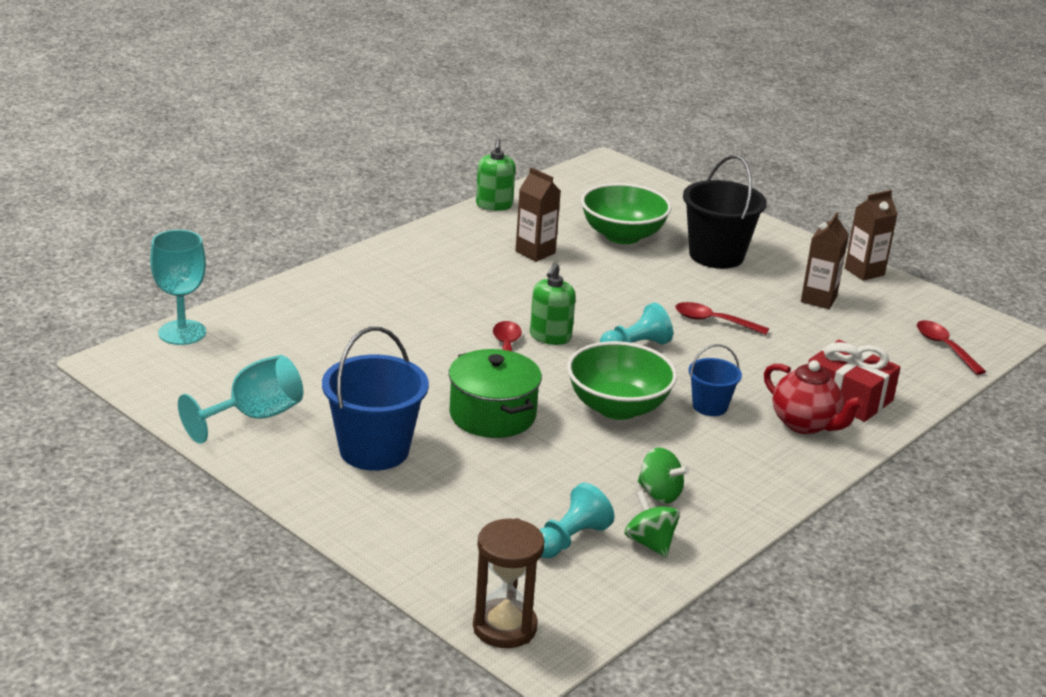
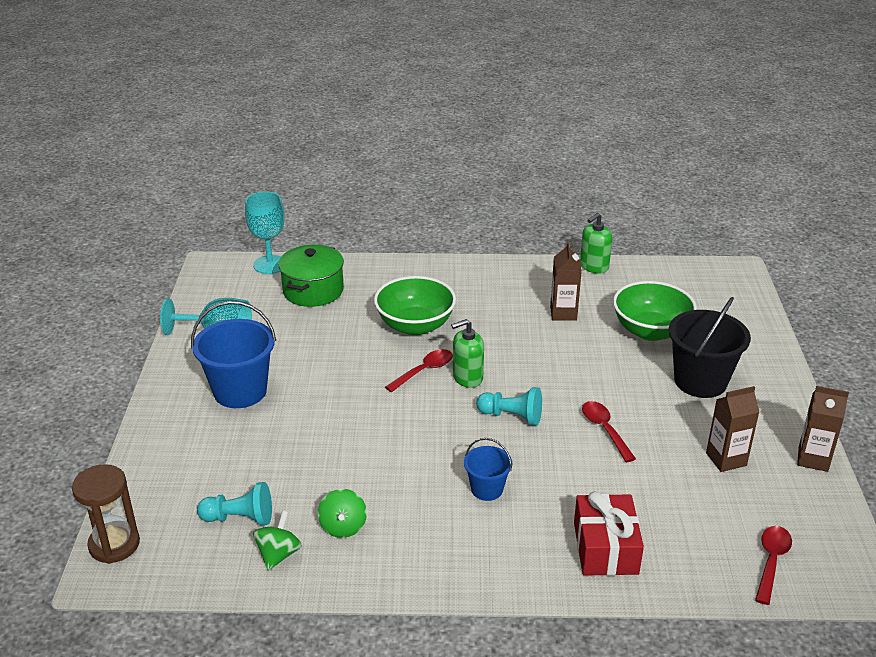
camera: 50 degrees right, 5 degrees up
green pot [449,349,542,438] -> green pot moved to [278,245,344,307]
green bowl [567,341,677,420] -> green bowl moved to [374,276,456,335]
red teapot [764,360,864,434] -> none

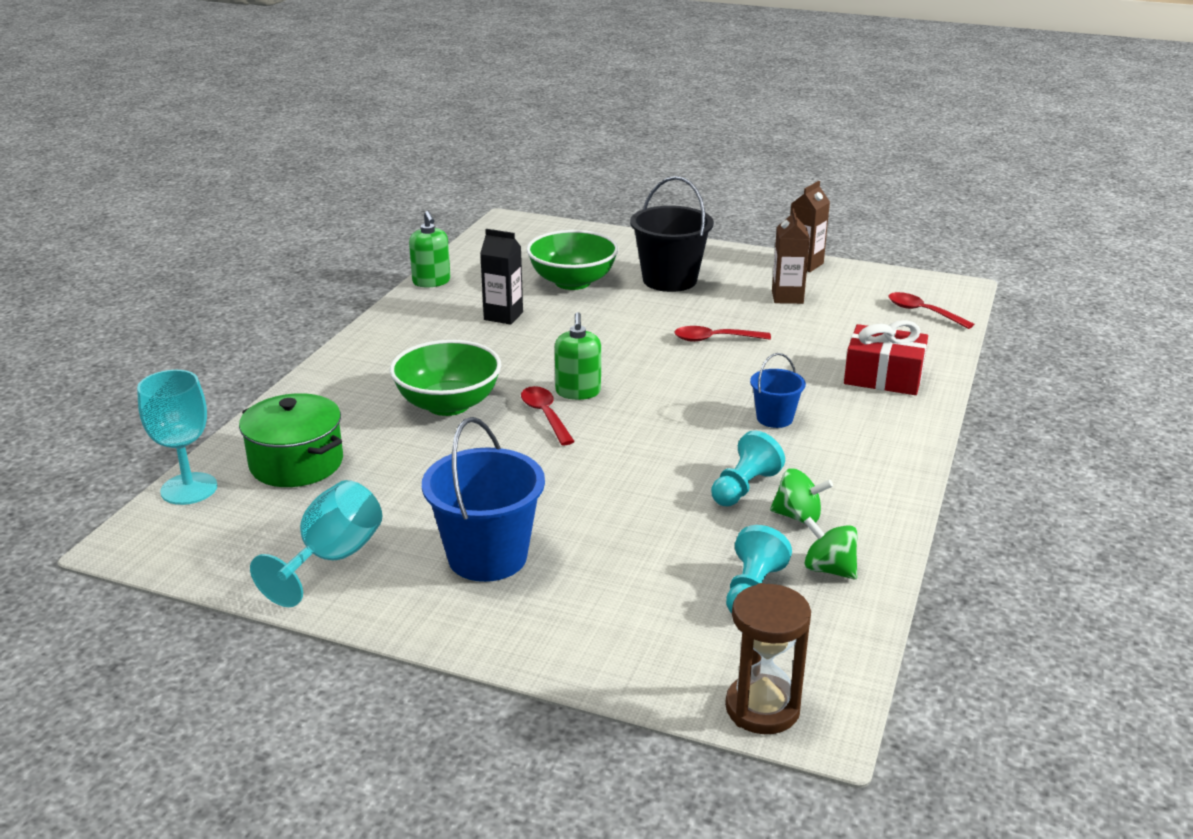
camera: 70 degrees left, 5 degrees down
turquoise pawn [476,387,542,426] -> turquoise pawn moved to [711,430,785,506]
brown carton [550,242,582,321] -> black carton [480,229,523,325]

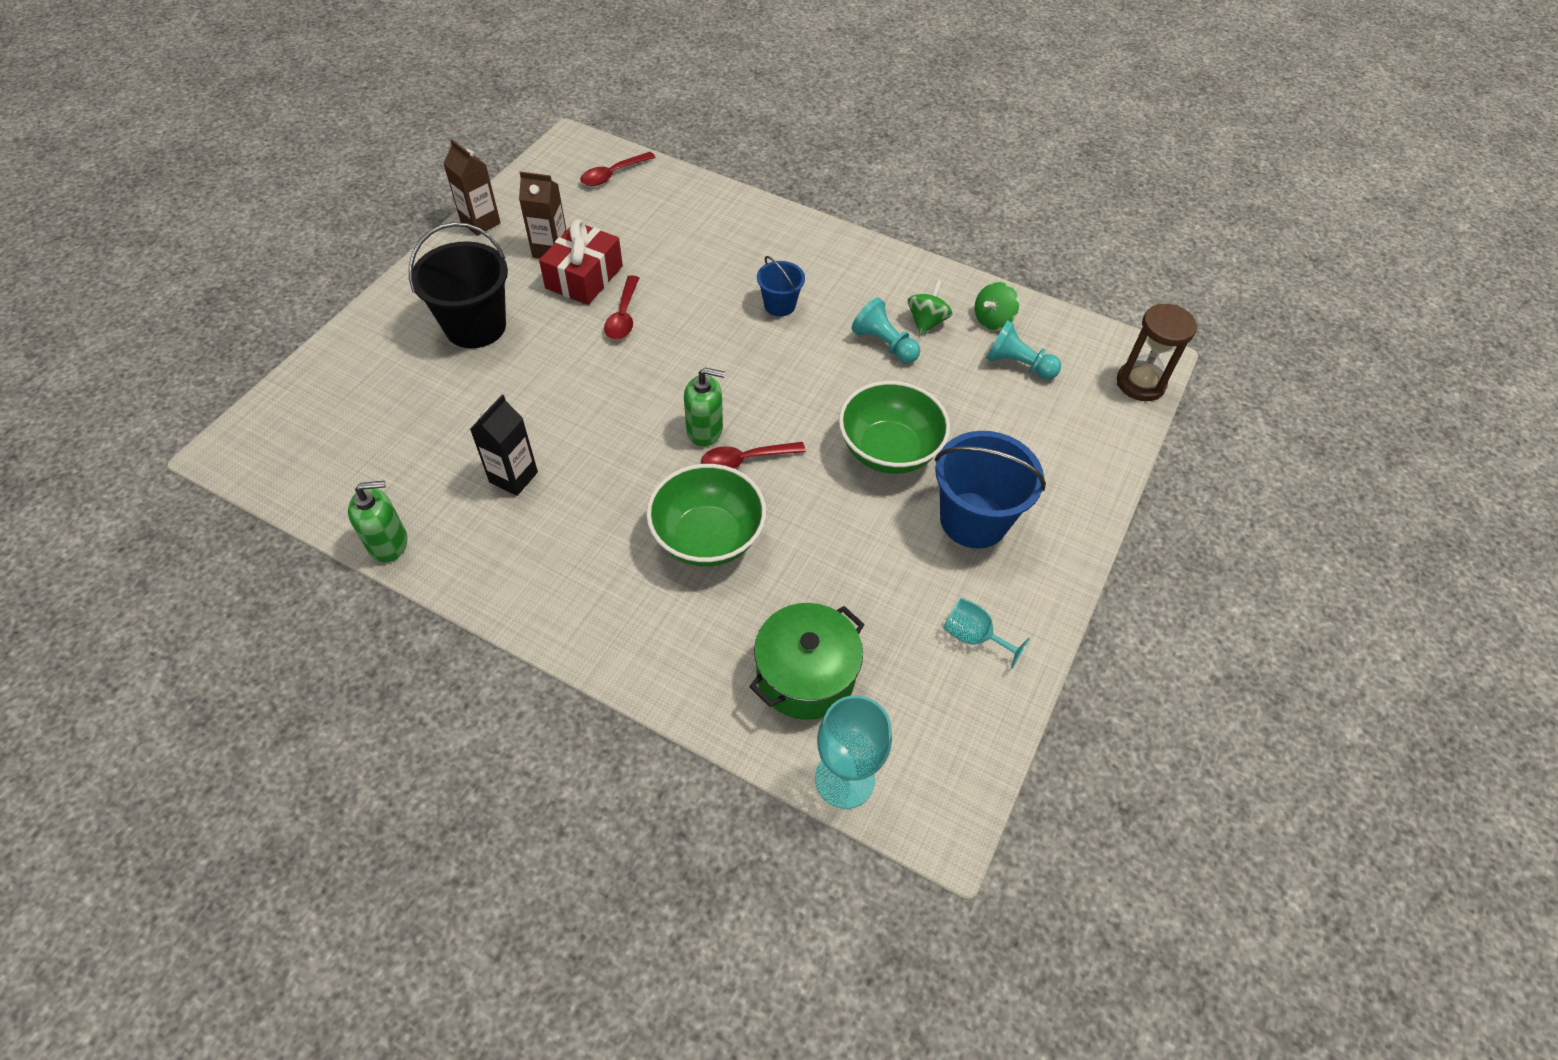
camera: 85 degrees left, 25 degrees up
turquoise goblet [250,480,382,607] -> turquoise goblet [943,598,1030,669], size x0.63
green bowl [526,230,619,290] -> green bowl moved to [839,381,950,474]
red gift [844,320,928,395] -> red gift moved to [539,220,623,305]

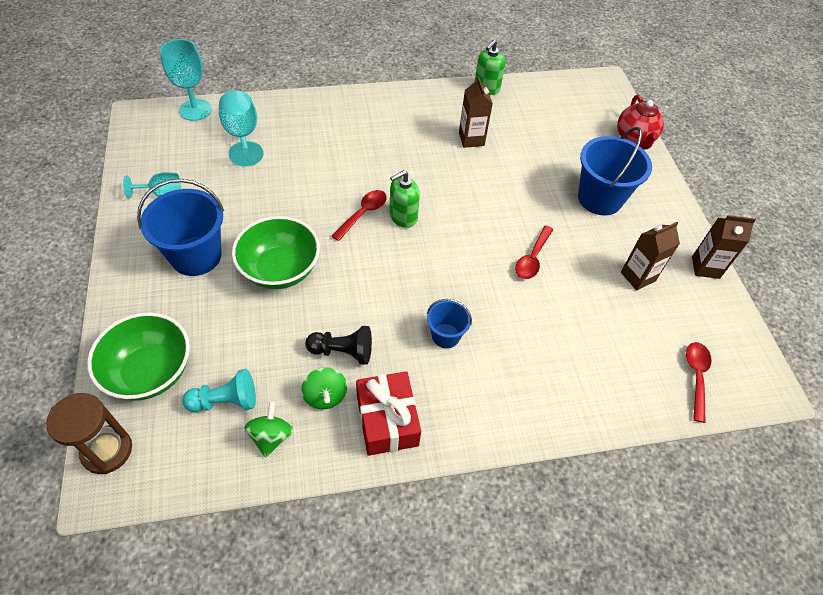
camera: 140 degrees right, 0 degrees up
black bucket [409,222,508,348] -> blue bucket [578,127,652,216]
black carton [470,395,538,496] -> brown carton [459,76,493,148]
red gift [539,220,623,305] -> red gift moved to [356,371,421,456]
red spoon [604,275,639,340] -> red spoon turned 120 degrees counterclockwise [515,225,553,279]
green bowl [646,464,766,567] -> green bowl moved to [87,312,190,401]
green pot [749,603,865,720] -> turquoise goblet [219,90,263,167]
turquoise pawn [852,297,920,363] -> black pawn [305,326,372,365]
none -> red teapot [617,95,664,150]

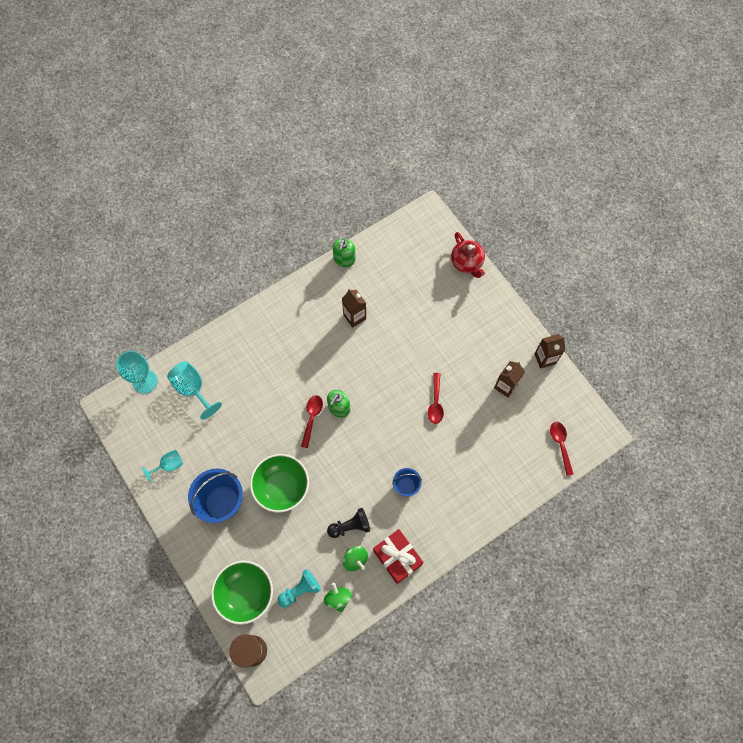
camera: 20 degrees left, 15 degrees up
blue bucket [578,127,652,216] -> none

